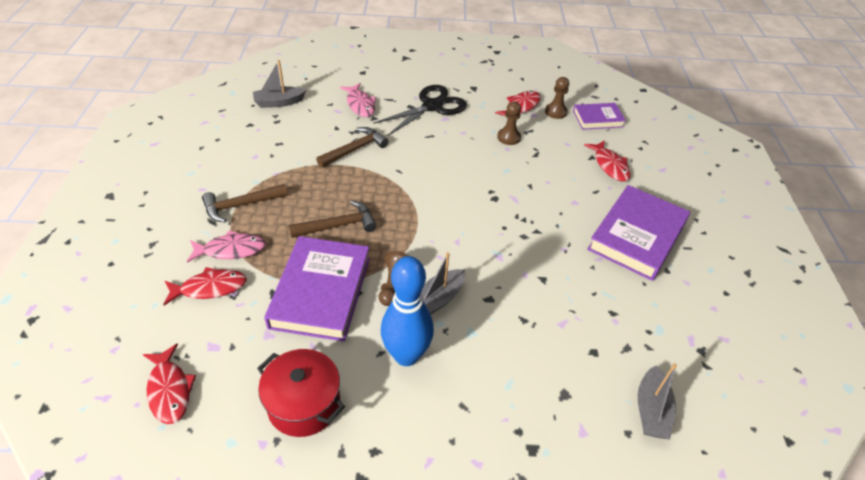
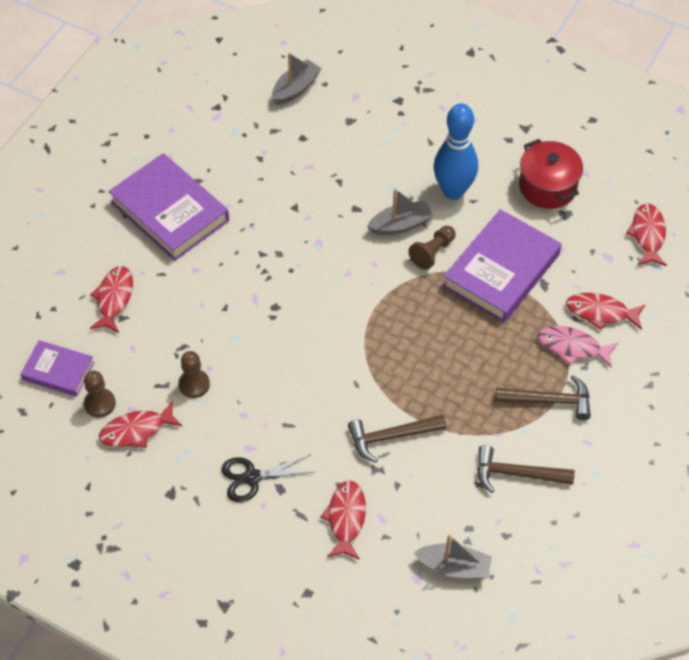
camera: 150 degrees left, 10 degrees up
brown hammer [289,201,377,238] -> brown hammer moved to [477,445,575,493]
pink fish [340,83,376,117] -> red fish [320,481,366,560]
black scissors [373,85,467,136] -> black scissors [221,454,313,502], size x0.66
purple book [587,185,690,281] -> purple book turned 75 degrees clockwise [108,153,229,261]

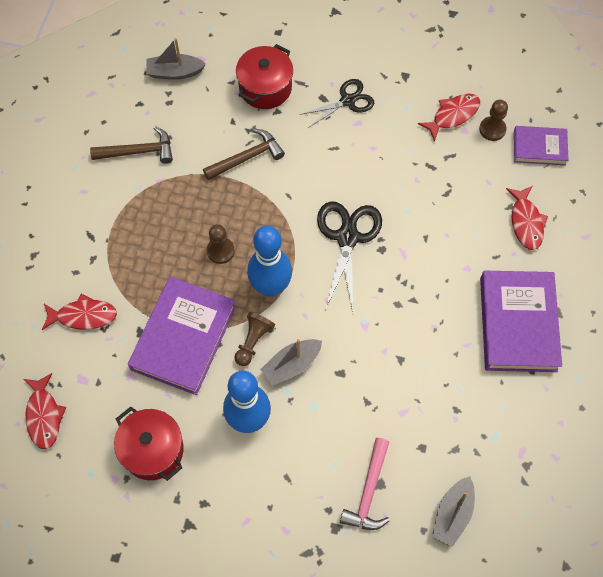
camera: 165 degrees right, 10 degrees up
purple book [108,153,229,261] -> purple book turned 60 degrees clockwise [480,271,562,372]
brown pawn [178,351,210,398] -> brown pawn moved to [207,224,235,264]
red fish [320,481,366,560] -> red pot [236,44,293,109]
brown hammer [496,375,591,420] -> none
pink fish [538,326,618,368] -> none
none -> blue bowling pin [247,226,292,297]
none -> black scissors [317,201,382,312]
none -> pink hammer [340,438,390,530]

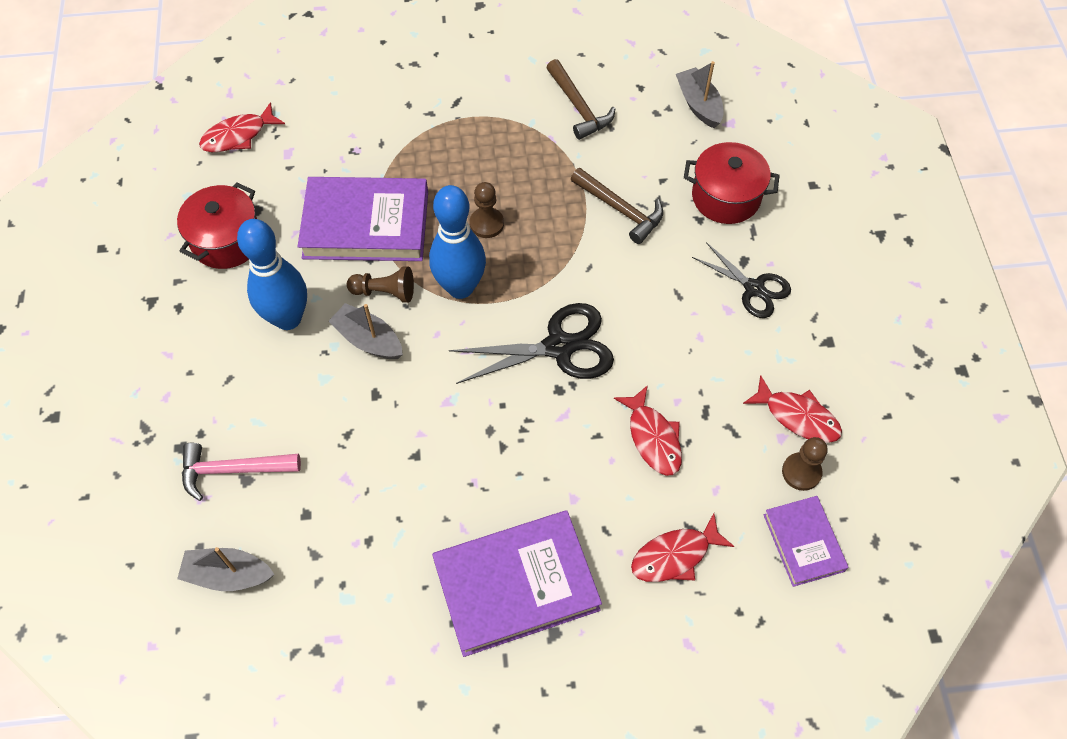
camera: 70 degrees right, 5 degrees down
red fish [42,294,117,330] -> red fish moved to [614,385,682,476]

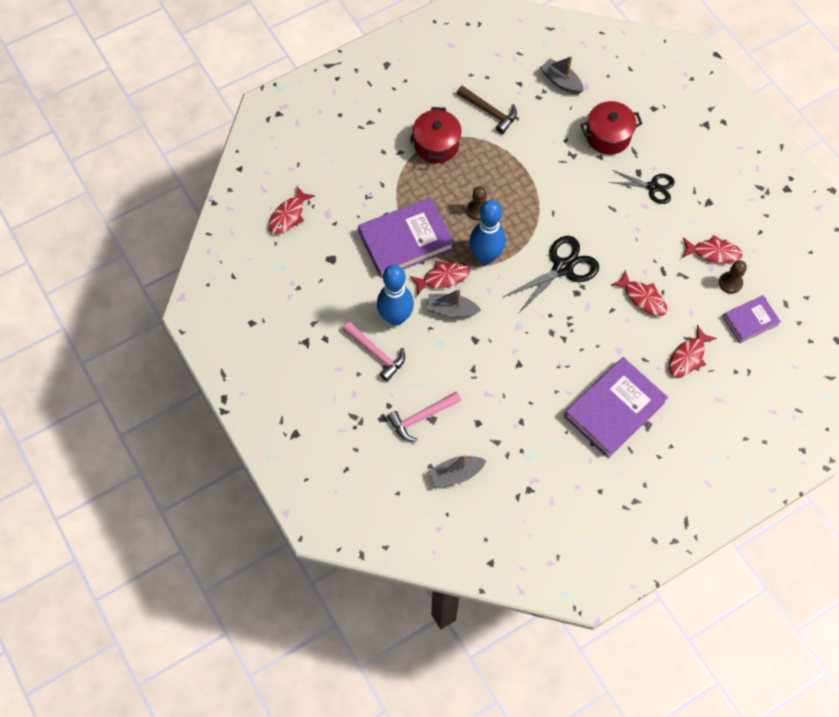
camera: 25 degrees left, 5 degrees up
red pot [177,183,257,269] -> red pot moved to [413,107,461,163]
brown pawn [347,266,414,303] -> red fish [409,261,470,296]
brown hammer [571,168,663,244] -> none
purple book [764,496,848,587] -> purple book turned 75 degrees counterclockwise [723,295,781,343]
none -> pink hammer [343,322,405,381]

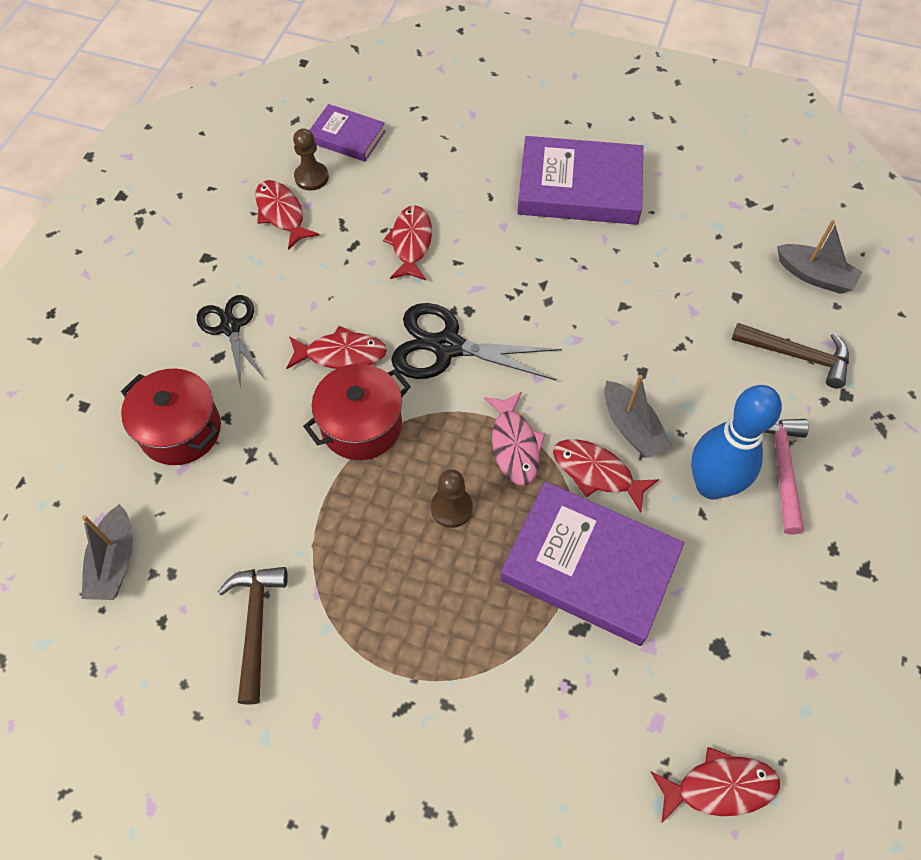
camera: 130 degrees left, 5 degrees down
pink hammer [387,392,461,442] -> brown hammer [732,323,849,388]
red pot [413,107,461,163] -> red pot moved to [303,364,411,460]
blue bowling pin [469,200,506,264] -> pink fish [484,392,545,486]
red fish [669,325,717,377] -> red fish moved to [286,326,387,369]

